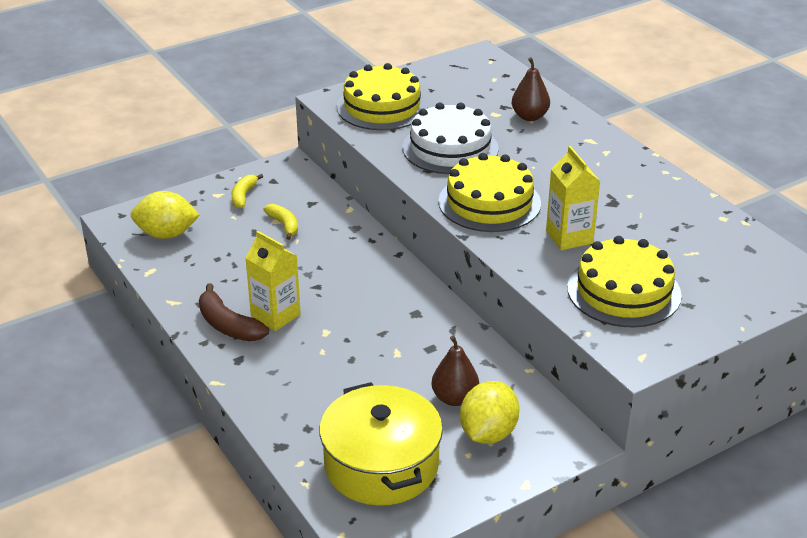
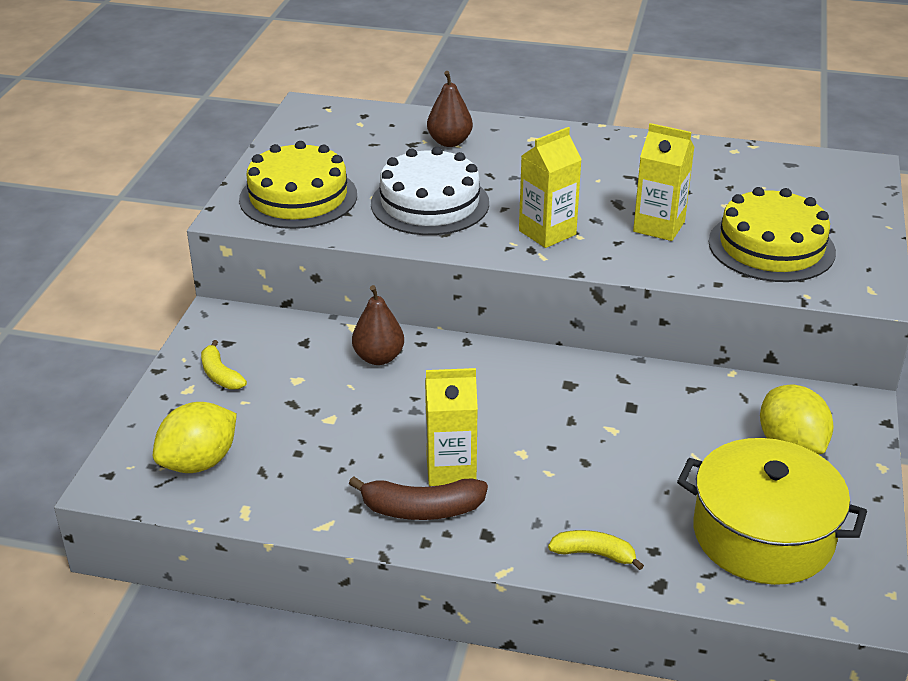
camera: 45 degrees left, 0 degrees up
yellow banana [263,204,298,240] -> yellow banana moved to [548,530,644,570]
brown pear [431,336,479,406] -> brown pear moved to [352,285,404,365]
yellow cake [438,153,541,232] -> yellow carton [519,127,582,248]

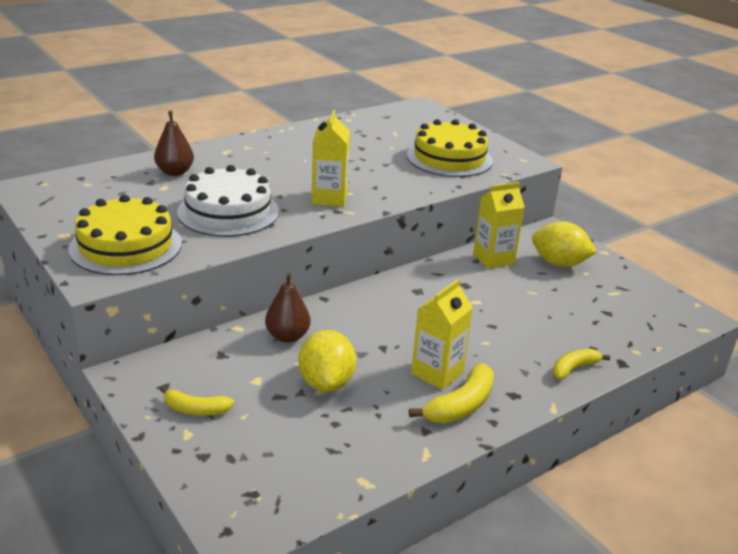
camera: 50 degrees left, 5 degrees down
yellow lemon [153,402,237,473] -> yellow lemon moved to [299,330,356,392]
brown banana [349,476,488,520] -> yellow banana [409,363,494,423]
yellow carton [633,123,695,241] -> yellow carton moved to [473,182,525,269]
yellow pot [677,438,867,585] -> none

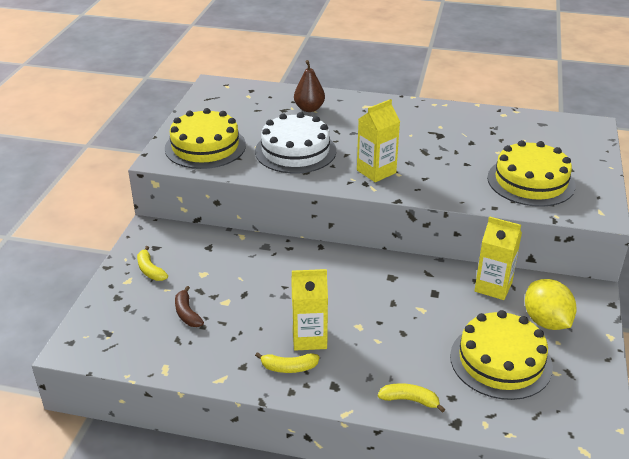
camera: 50 degrees right, 5 degrees up
brown pear [265,272,311,343] -> none
yellow lemon [299,330,356,392] -> none
yellow banana [409,363,494,423] -> yellow banana [255,352,320,373], size x0.66
none -> brown banana [175,286,204,327]
none -> yellow cake [450,310,553,400]

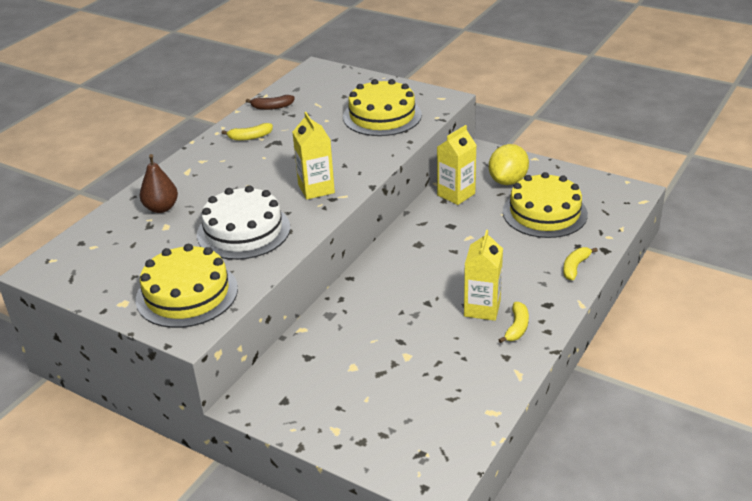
camera: 70 degrees left, 0 degrees up
yellow banana [137,246,168,281] -> yellow banana moved to [222,123,273,141]
brown banana [175,286,204,327] -> brown banana moved to [246,95,295,110]
yellow lemon [525,279,577,330] -> yellow lemon turned 60 degrees counterclockwise [489,144,529,185]

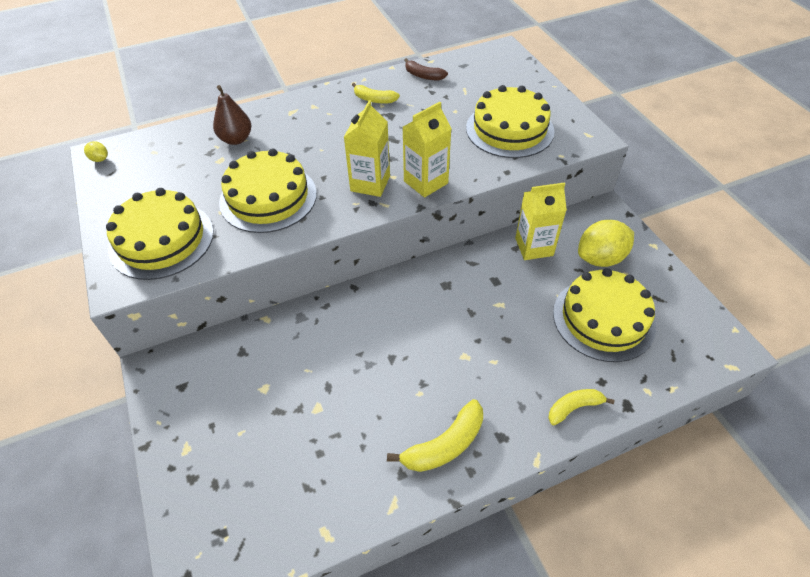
camera: 35 degrees right, 15 degrees up
white cake [197,185,290,260] -> yellow cake [219,148,317,233]
yellow carton [464,230,503,321] -> yellow carton moved to [403,102,452,198]
yellow banana [499,302,529,343] -> yellow banana [387,399,483,472], size x1.51
none -> yellow lemon [84,141,108,162]

